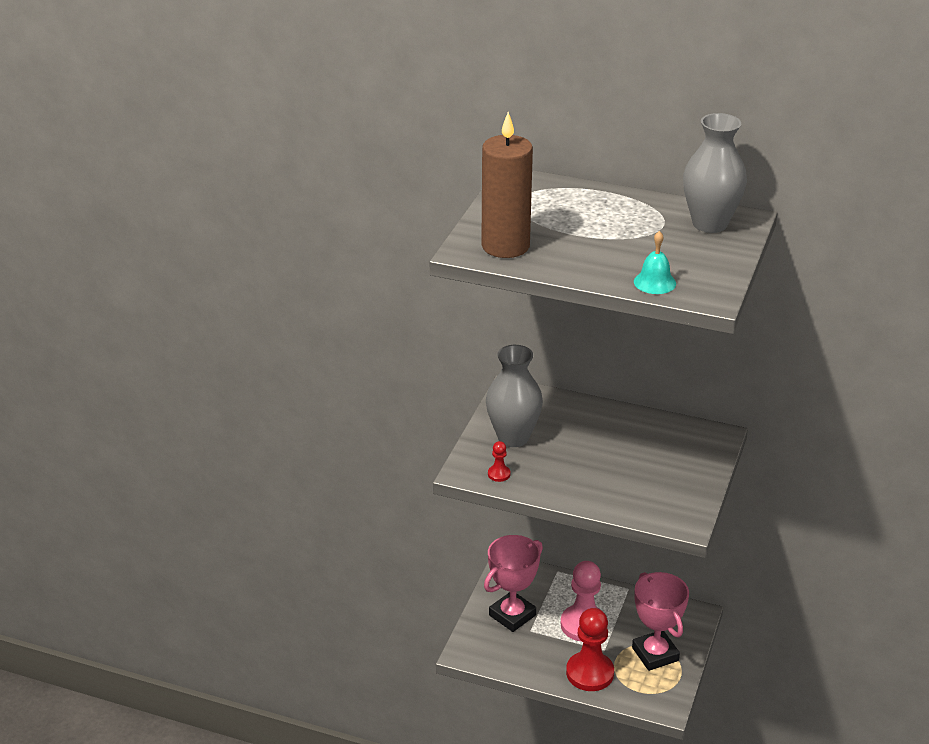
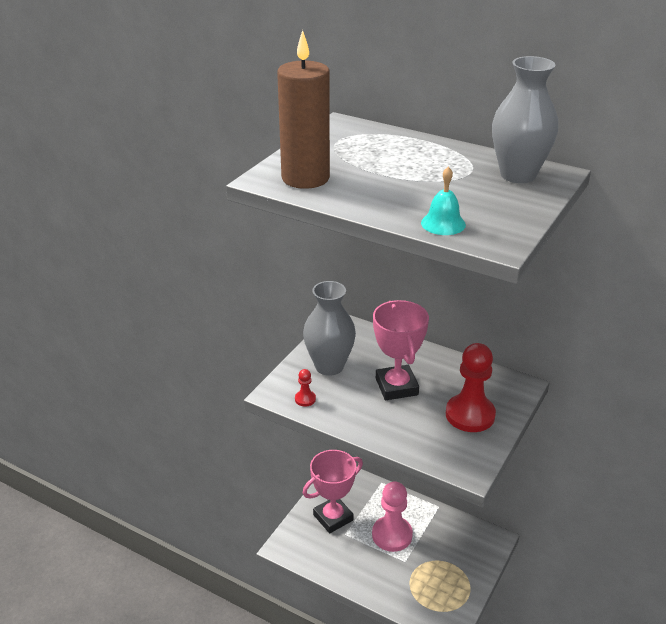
camera: 10 degrees right, 0 degrees up
red pawn [566,608,614,691] -> red pawn moved to [446,343,496,432]
pink trophy [632,572,689,671] -> pink trophy moved to [373,300,429,400]

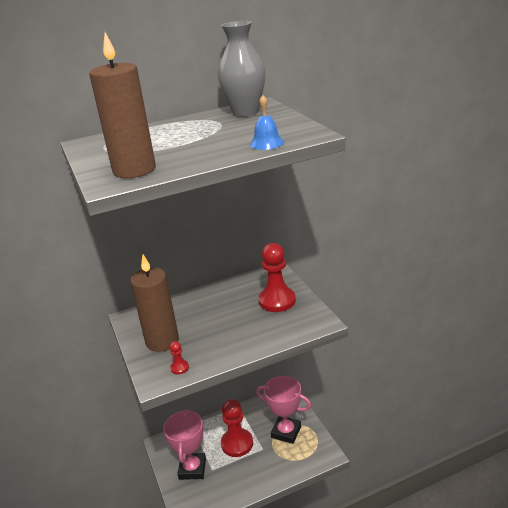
camera: 50 degrees left, 5 degrees down
grey vase [303,281,356,376] -> brown candle [130,255,179,352]
pink pawn [372,482,413,552] -> red pawn [221,399,253,457]
pink trophy [373,300,429,400] -> pink trophy moved to [256,376,311,444]
turquoise bell [421,167,466,235] -> blue bell [250,95,284,150]

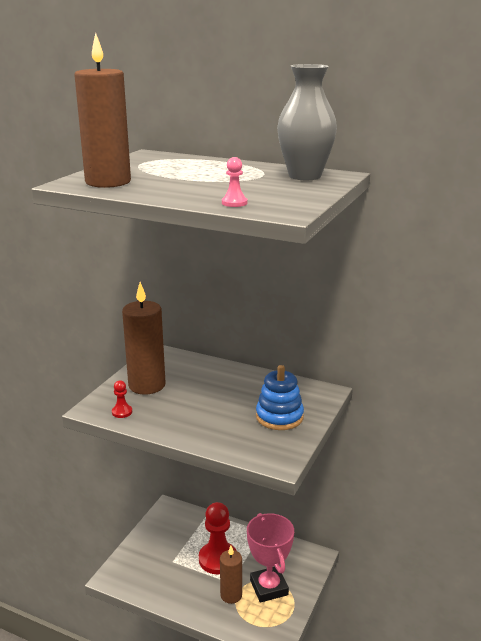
camera: 45 degrees right, 5 degrees down
pink trophy [163,409,206,480] -> none
blue bell [250,95,284,150] -> pink pawn [222,157,248,207]
red pawn [259,243,296,312] -> blue stacking toy [256,365,304,430]
none -> brown candle [220,546,242,604]

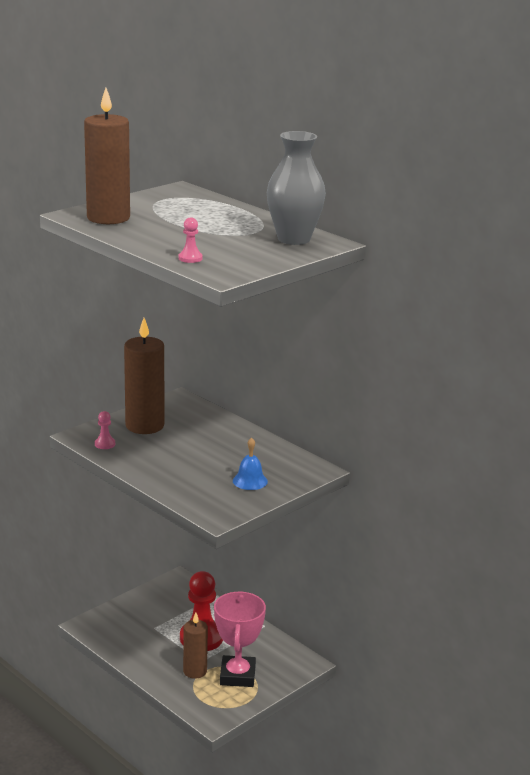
camera: 20 degrees right, 0 degrees up
red pawn [112,381,132,418] -> pink pawn [95,411,115,449]
blue stacking toy [256,365,304,430] -> blue bell [233,437,268,490]

